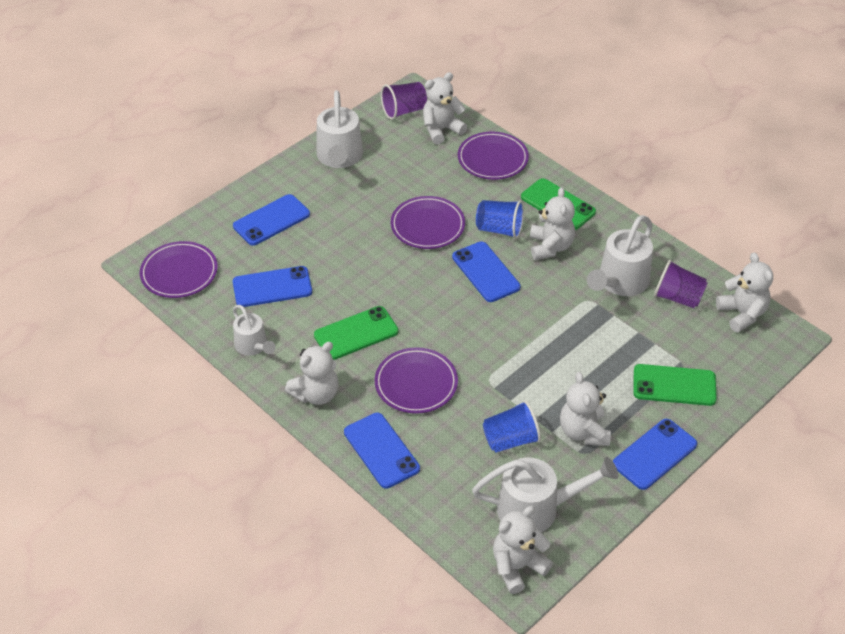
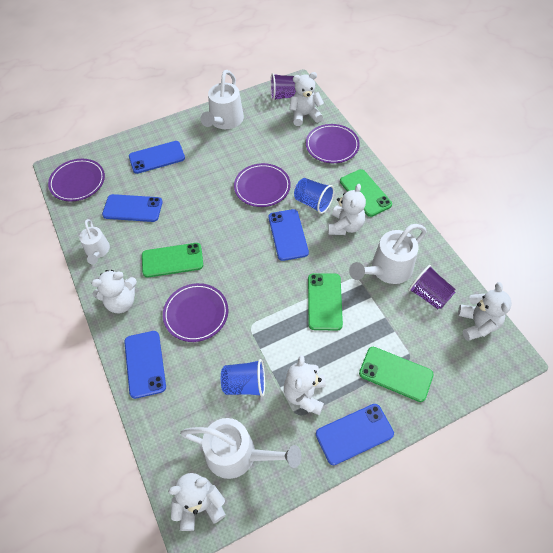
camera: 20 degrees right, 10 degrees up
none -> green phone [308,273,343,330]

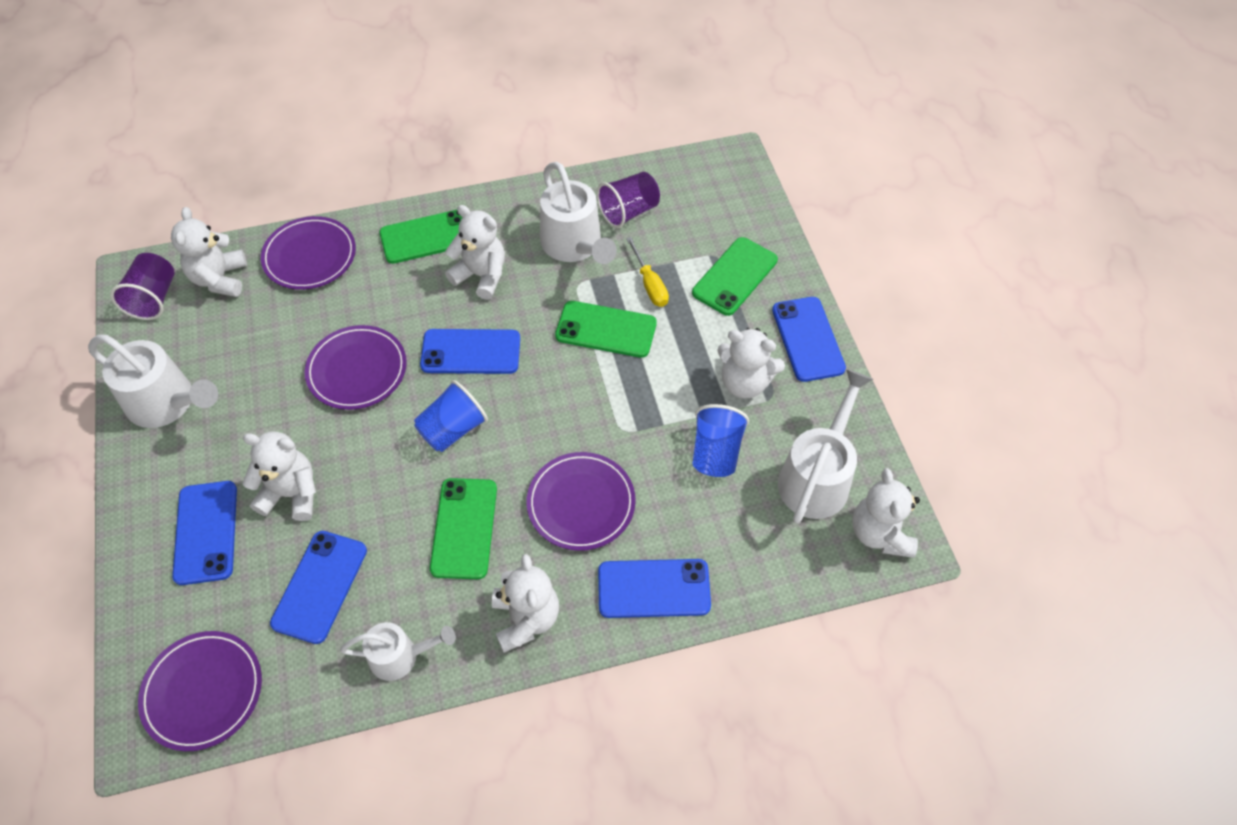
camera: 80 degrees left, 0 degrees up
blue cup [294,178,334,214] -> blue cup moved to [414,380,488,452]
white teddy bear [458,282,512,341] -> white teddy bear moved to [242,432,316,521]
none -> yellow screwdriver [626,237,669,307]

